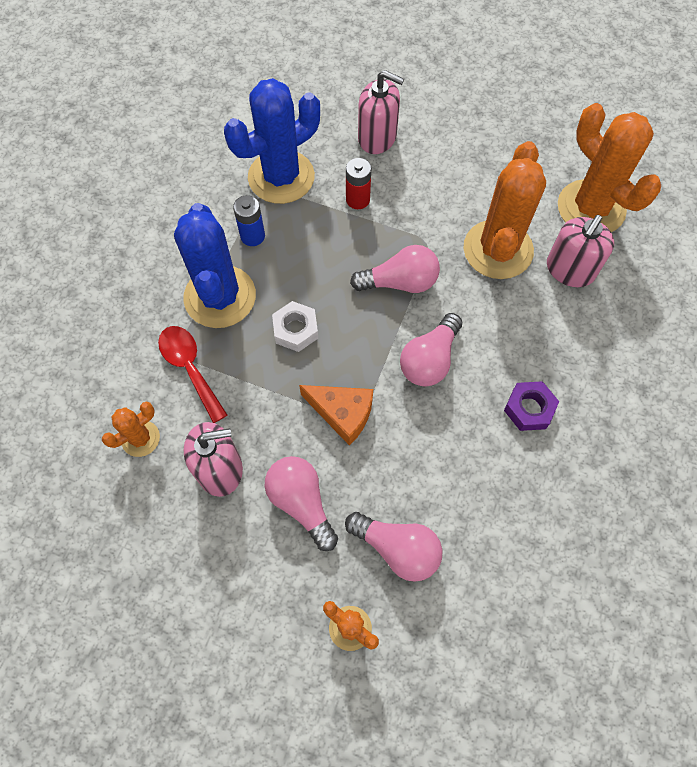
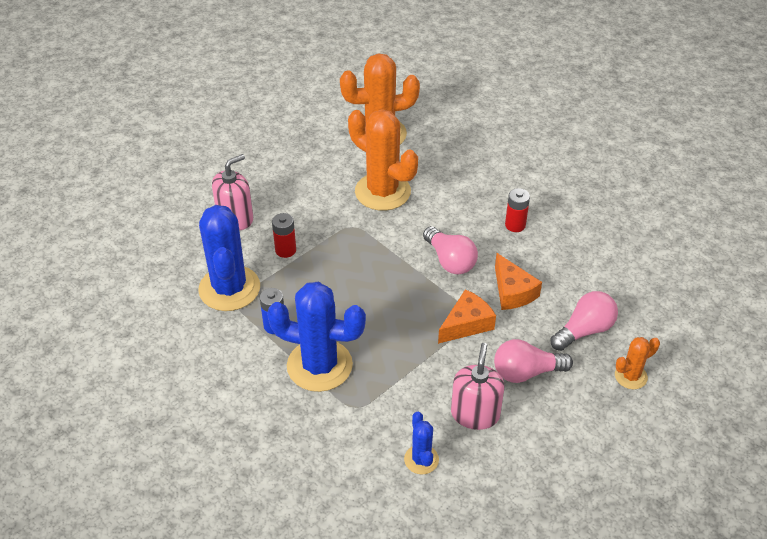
camera: 65 degrees left, 20 degrees down
orange cactus [102,401,160,457] -> blue cactus [404,412,439,475]
red spoon [158,326,227,423] -> none
white nut [272,301,318,352] -> none
pink light bulb [350,245,440,293] -> none
purple nut [504,381,559,431] -> red battery [505,188,530,232]
pink soap dispenser [547,215,614,287] -> none
none -> orange cheese [495,253,542,310]

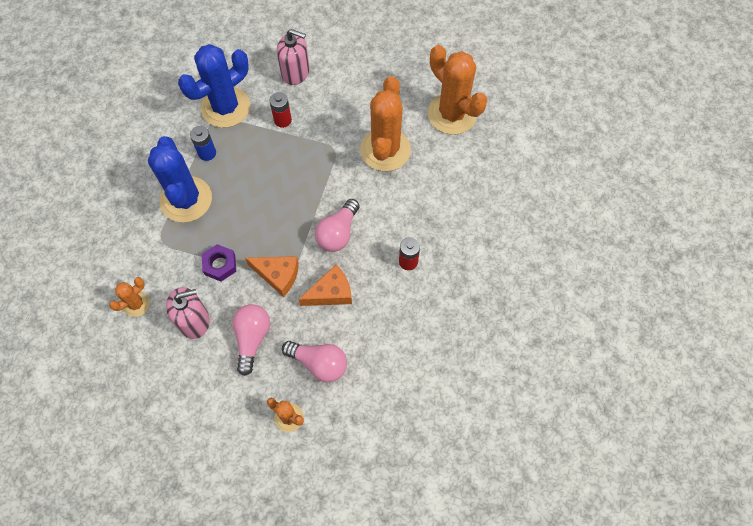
camera: 60 degrees right, 20 degrees up
blue cactus [404,412,439,475] -> orange cactus [109,277,150,317]
pink light bulb [494,339,573,383] -> pink light bulb turned 45 degrees clockwise [232,304,270,376]
orange cheese [495,253,542,310] -> orange cheese turned 150 degrees counterclockwise [298,265,352,306]
none -> purple nut [202,244,236,282]

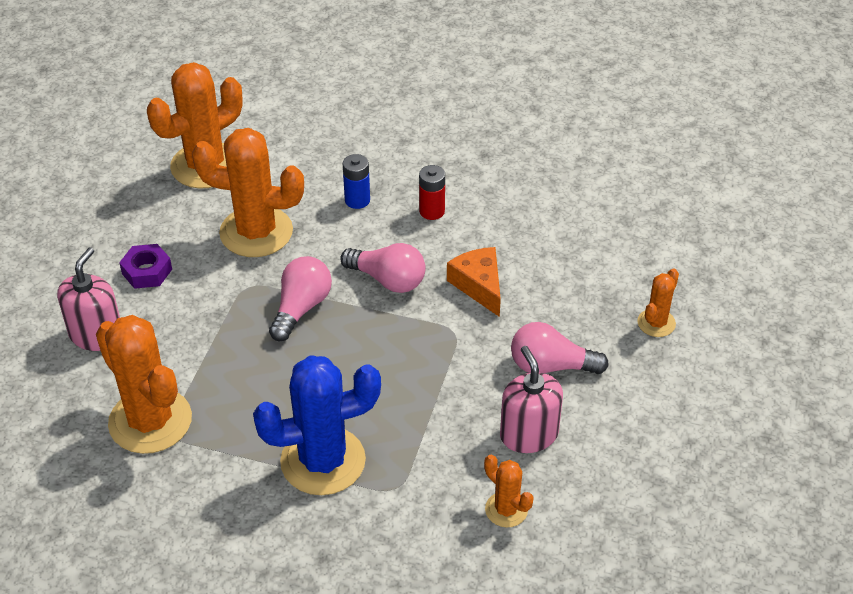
camera: 90 degrees left, 20 degrees down
blue cactus [178,44,250,128] -> orange cactus [96,315,192,454]
blue battery [190,126,216,161] -> blue battery moved to [343,154,370,209]
purple nut [202,244,236,282] -> purple nut moved to [119,244,172,289]
orange cheese [245,256,299,297] -> none
red battery [269,92,292,128] -> none
pink light bulb [282,341,347,382] -> pink light bulb moved to [269,256,332,341]

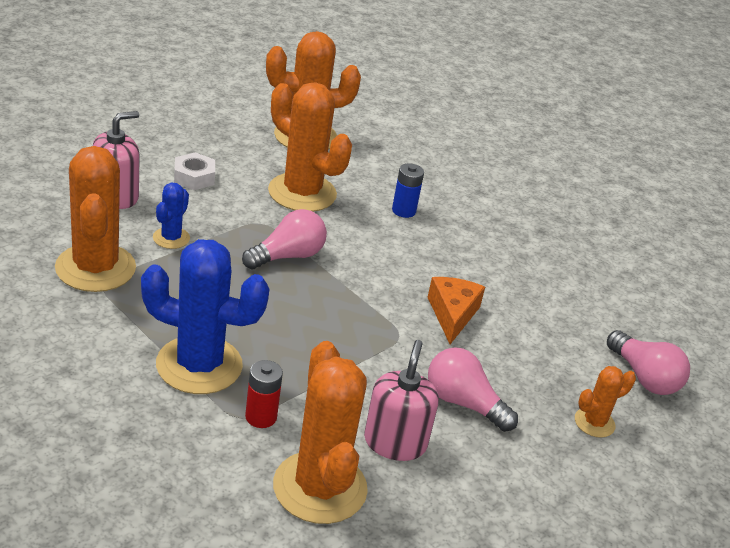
camera: 25 degrees right, 10 degrees down
purple nut [119,244,172,289] -> white nut [174,152,215,190]
pink light bulb [340,243,426,293] -> pink light bulb moved to [607,330,690,395]
red battery [419,165,445,220] -> red battery moved to [245,360,283,428]
orange cactus [484,455,534,528] -> orange cactus [273,341,368,524], size x2.04
none -> blue cactus [153,183,190,249]

